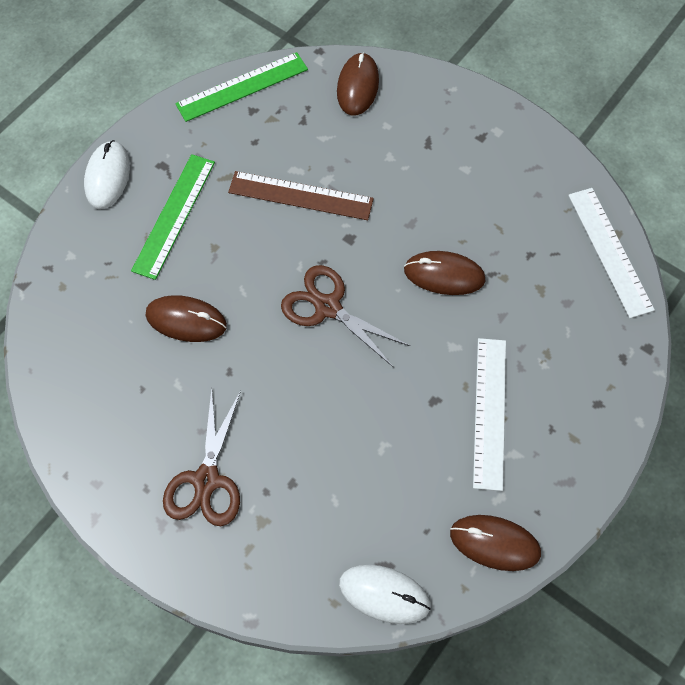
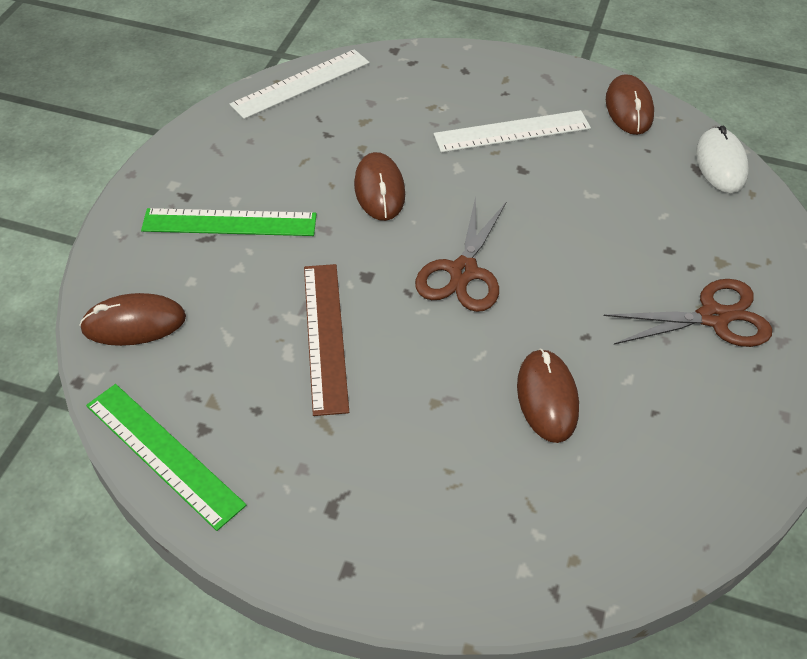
camera: 110 degrees left, 15 degrees down
white mouse [84,140,130,209] -> none
green ruler [131,154,215,280] -> green ruler moved to [141,208,317,236]

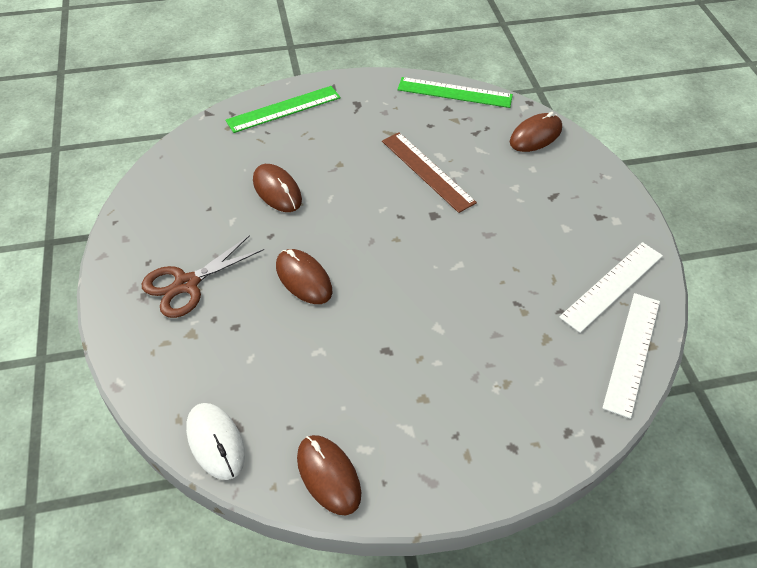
camera: 150 degrees right, 0 degrees up
green ruler [141,208,317,236] -> green ruler moved to [225,86,341,133]
brown mouse [354,152,405,221] -> brown mouse moved to [276,249,332,304]
brown scissors [415,197,507,312] -> none
white ruler [434,110,591,153] -> white ruler moved to [559,242,663,333]

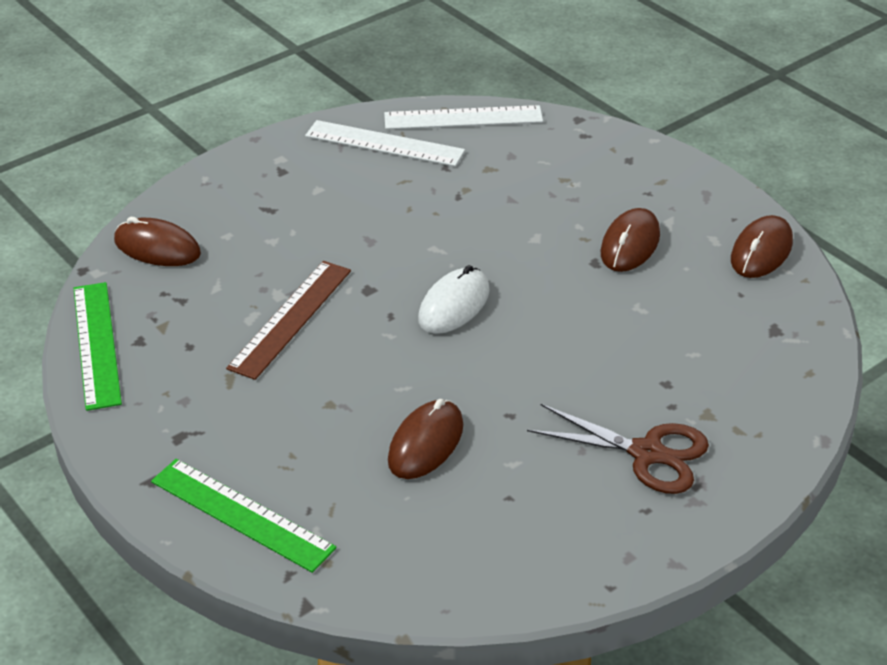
camera: 115 degrees left, 10 degrees down
white mouse [186,403,245,480] -> white mouse moved to [418,265,490,334]
brown mouse [276,249,332,304] -> brown mouse moved to [600,208,660,272]

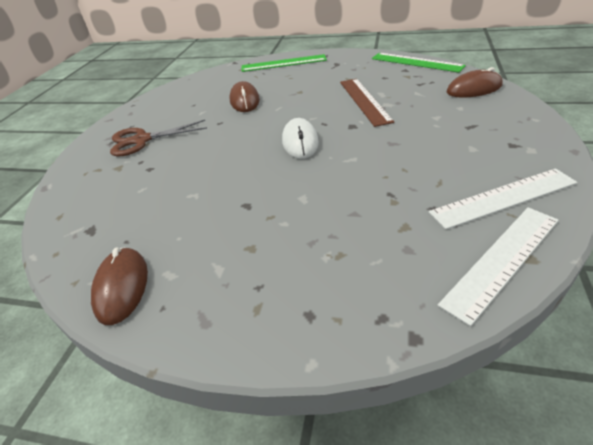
camera: 145 degrees right, 0 degrees up
brown mouse [600,208,660,272] -> none

